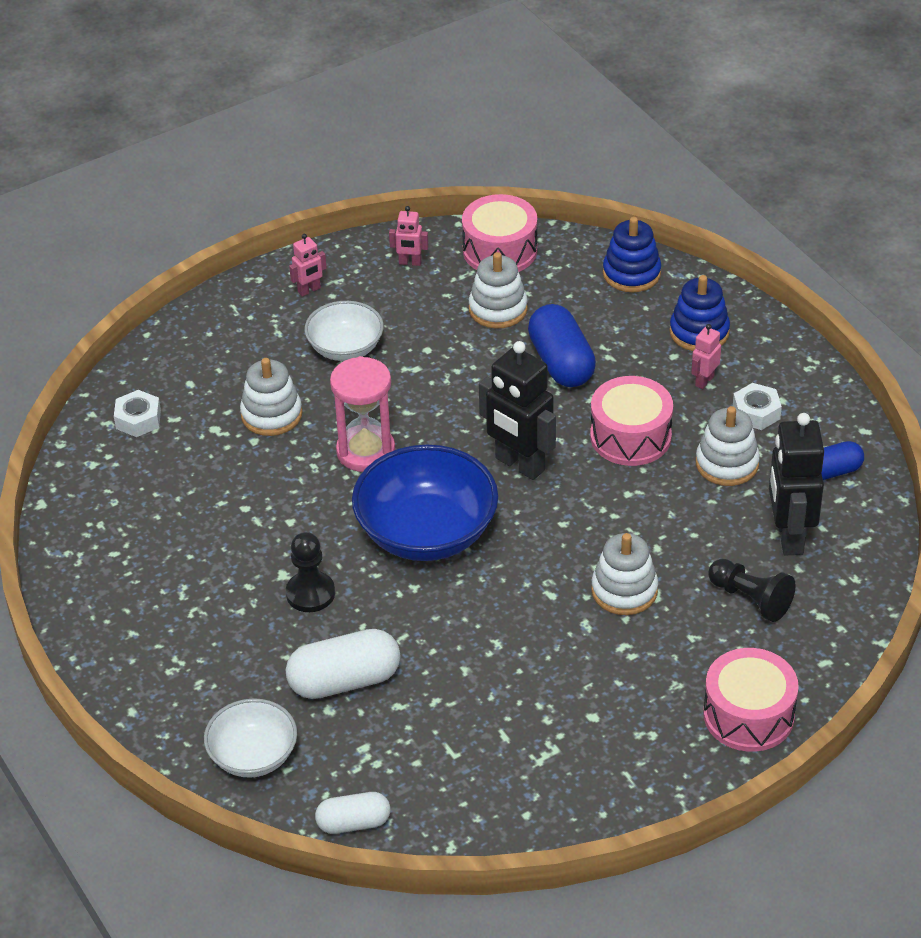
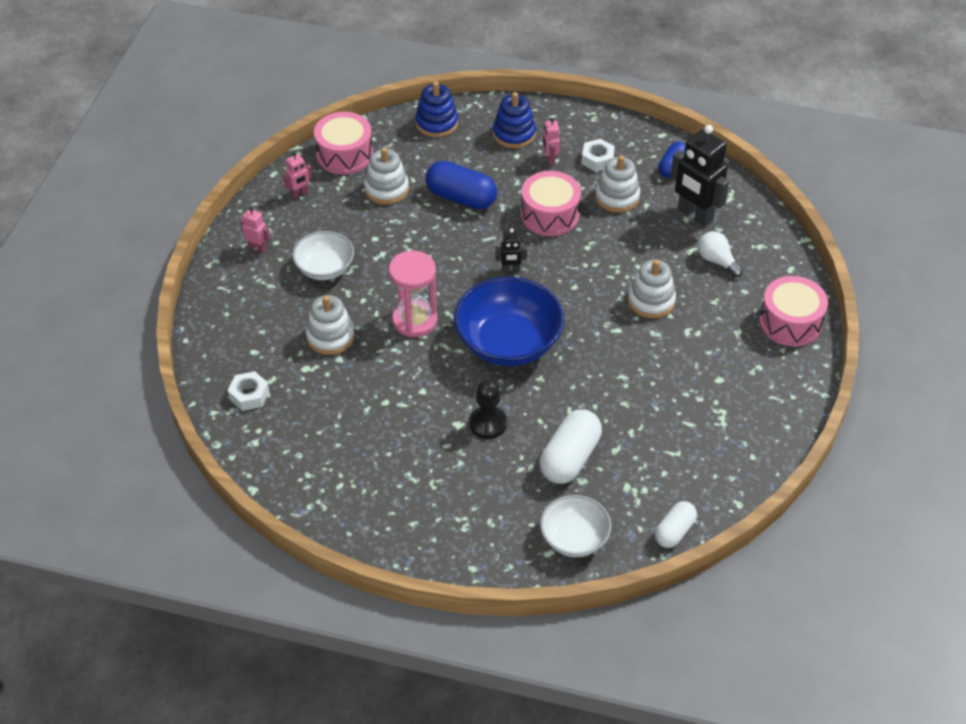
camera: 45 degrees left, 5 degrees up
pink robot [289,234,327,296] -> pink robot turned 75 degrees counterclockwise [241,207,271,253]
black robot [479,341,556,480] -> black robot [496,229,527,273], size x0.48
black pawn [708,559,796,622] -> white light bulb [698,231,743,277]

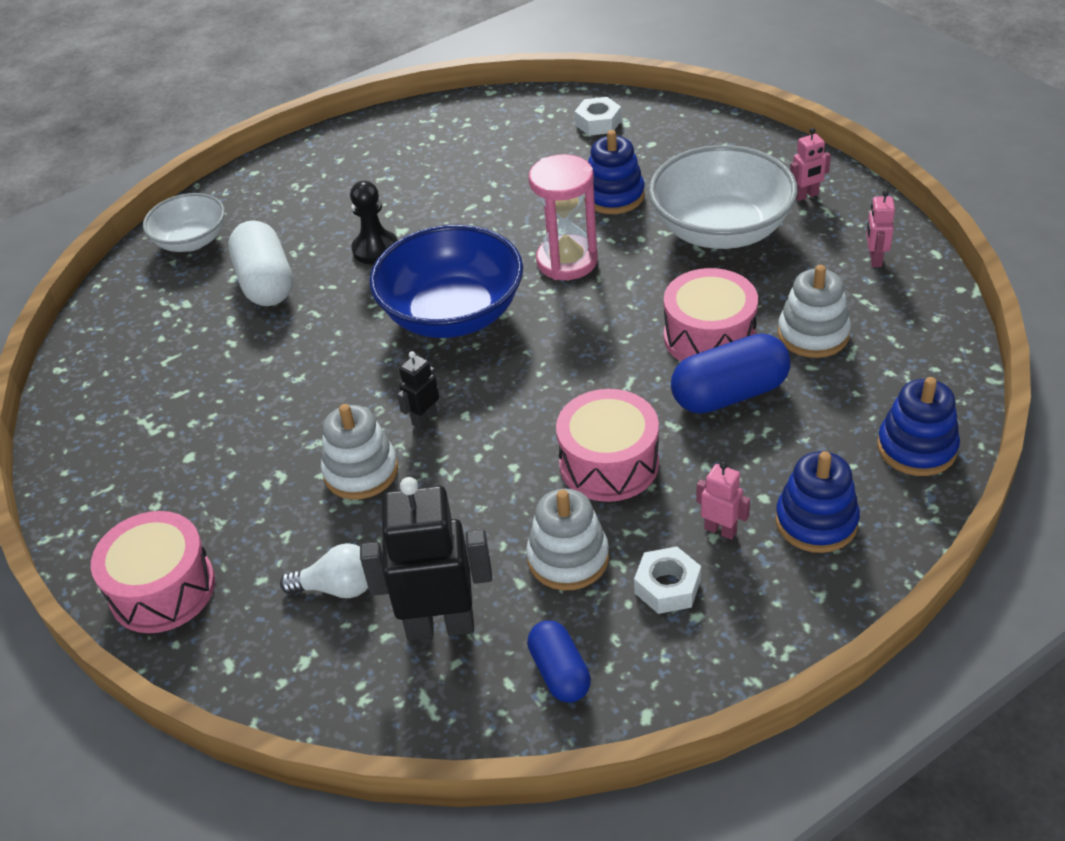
camera: 135 degrees right, 5 degrees down
white bowl [292,231,354,280] -> white bowl [649,145,798,249], size x1.70
white stacking toy [306,295,355,355] -> blue stacking toy [584,130,645,214]
pink drum [314,112,373,174] -> pink drum moved to [664,268,758,361]
black robot [496,229,527,273] -> black robot moved to [397,351,439,429]
white capsule [655,501,697,548] -> none

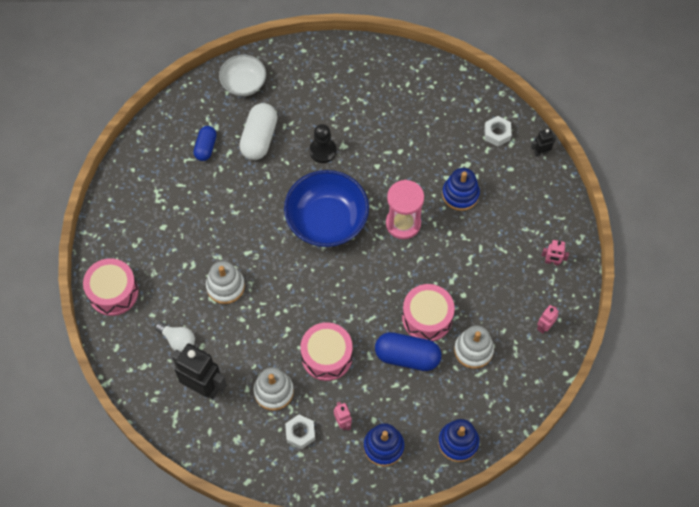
camera: 30 degrees right, 20 degrees up
black robot [397,351,439,429] -> black robot moved to [531,129,556,157]
blue capsule [527,620,591,703] -> blue capsule moved to [194,126,217,161]
white bowl [649,145,798,249] -> none

